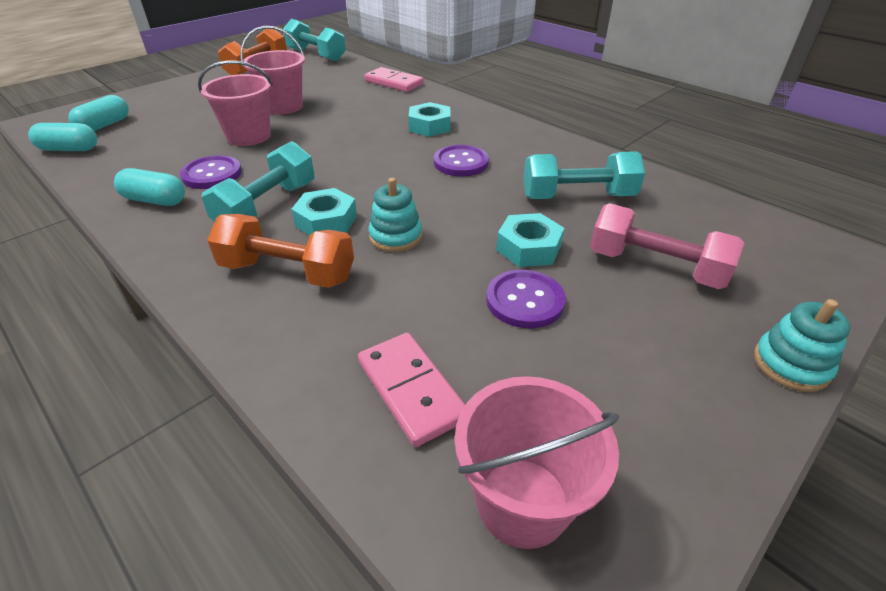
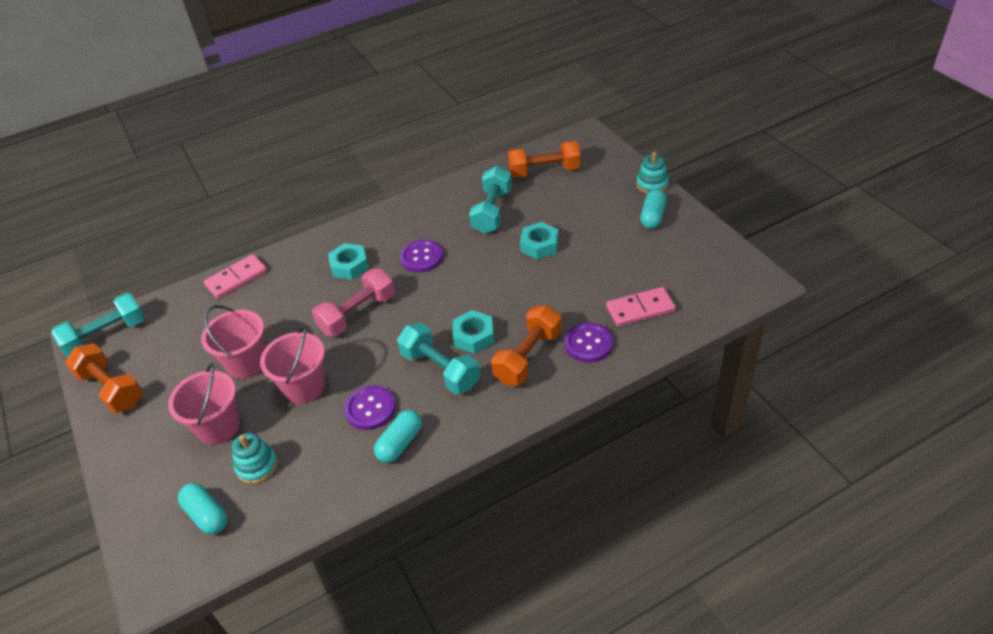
camera: 70 degrees left, 5 degrees up
turquoise capsule [28,123,97,151] -> turquoise capsule moved to [640,189,667,229]
turquoise stacking toy [369,178,422,252] -> turquoise stacking toy moved to [232,433,278,484]
pink bucket [455,376,619,549] -> pink bucket moved to [168,363,240,445]
purple button [486,270,566,328] -> purple button moved to [564,322,613,362]
pink dumbbell [590,203,744,289] -> pink dumbbell moved to [312,269,395,337]
none -> orange dumbbell [508,140,581,178]

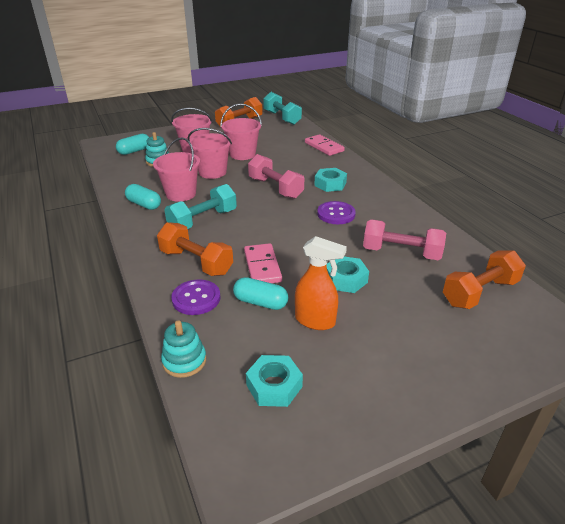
camera: 90 degrees right, 10 degrees down
purple button [344,386,396,430] -> pink bucket [153,137,200,202]
turquoise nut [453,310,494,354] -> turquoise nut moved to [246,355,303,407]
turquoise dumbbell [469,166,512,234] -> pink dumbbell [363,219,446,260]
orange dumbbell [508,140,581,178] -> orange dumbbell turned 60 degrees clockwise [443,250,526,309]
pink domino [606,287,676,327] -> pink domino moved to [244,243,282,283]
turquoise stacking toy [636,152,669,194] -> turquoise stacking toy moved to [161,320,206,378]
turquoise capsule [640,189,667,229] -> turquoise capsule moved to [233,277,288,310]
none -> orange spray bottle [295,236,347,330]

